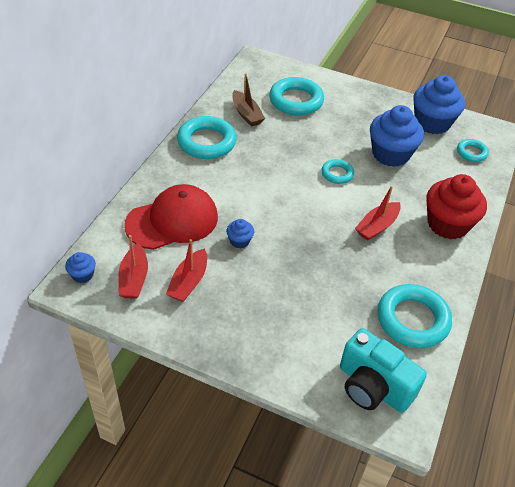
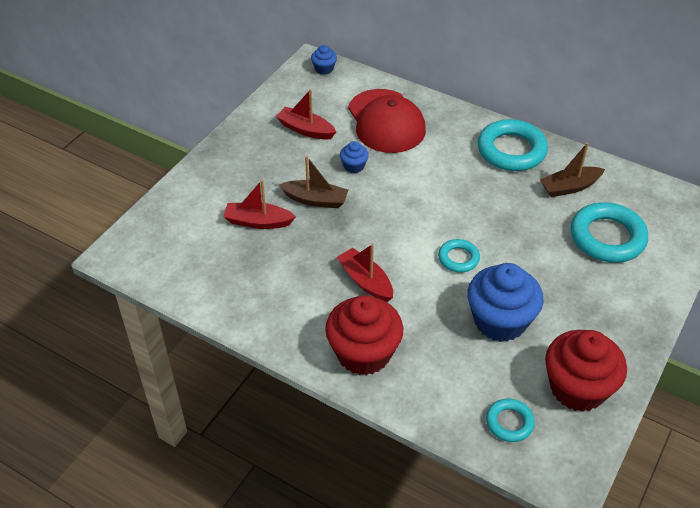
camera: 100 degrees right, 0 degrees up
red boat [119,235,148,299] -> red boat moved to [223,180,296,229]
turquoise camera [340,328,427,413] -> none
turquoise ring [377,284,452,348] -> none
blue cupcake [414,75,465,134] -> red cupcake [545,330,627,412]
none -> brown boat [279,156,348,208]

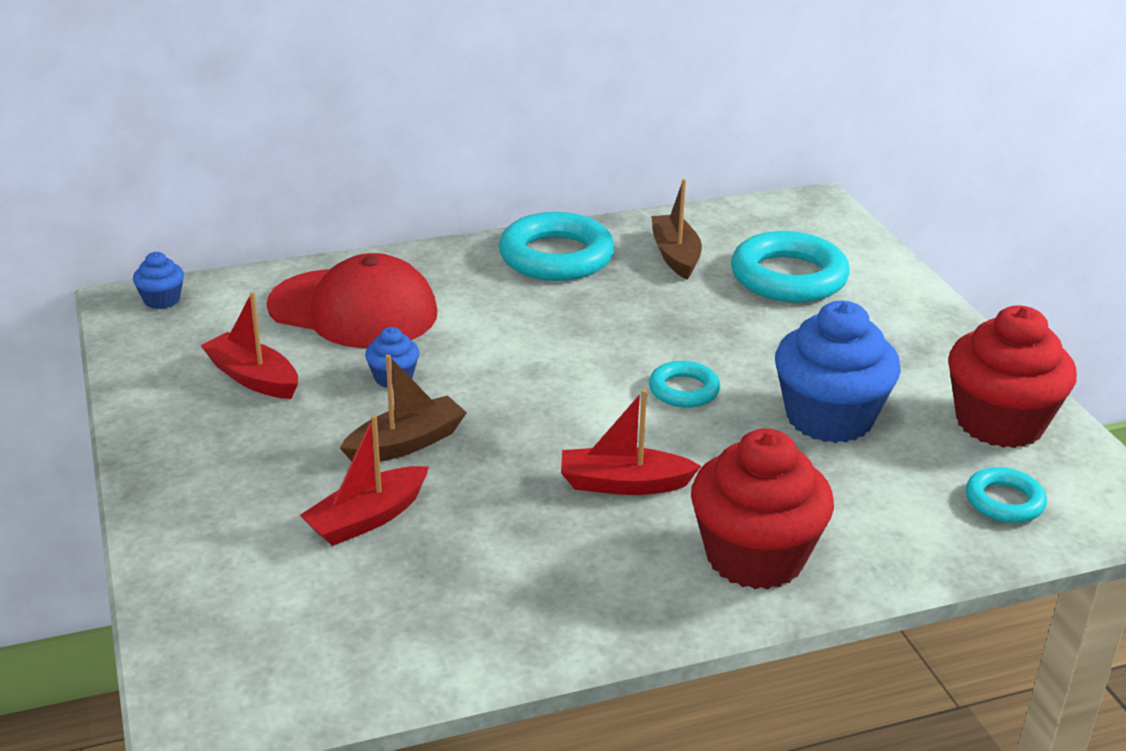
camera: 50 degrees left, 15 degrees down
red boat [276,89,336,140] -> red boat turned 60 degrees clockwise [200,292,298,399]
brown boat [540,143,605,197] -> brown boat turned 150 degrees clockwise [651,179,702,280]

